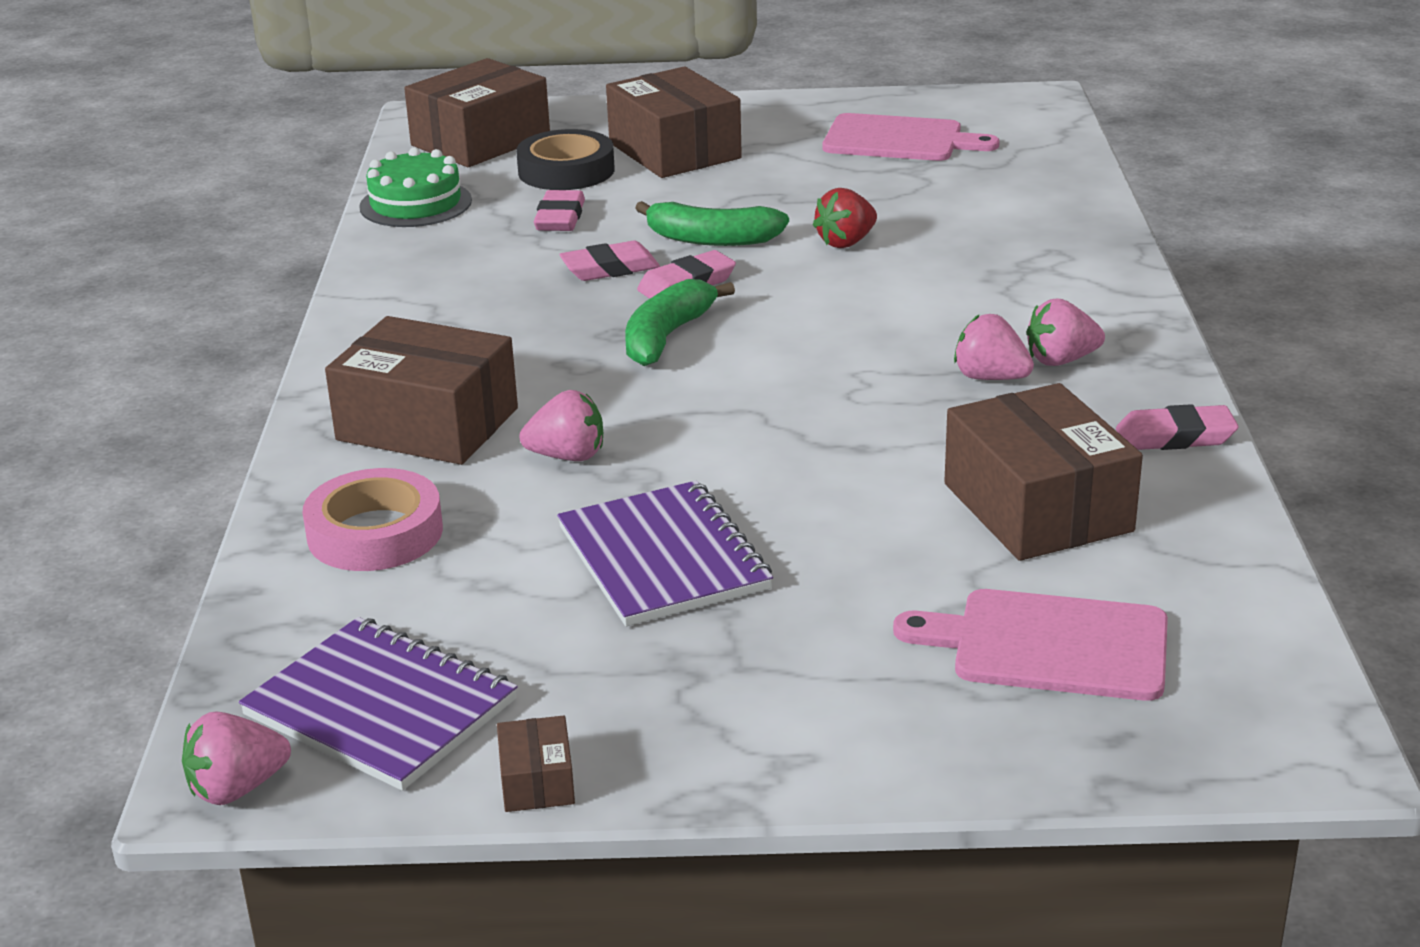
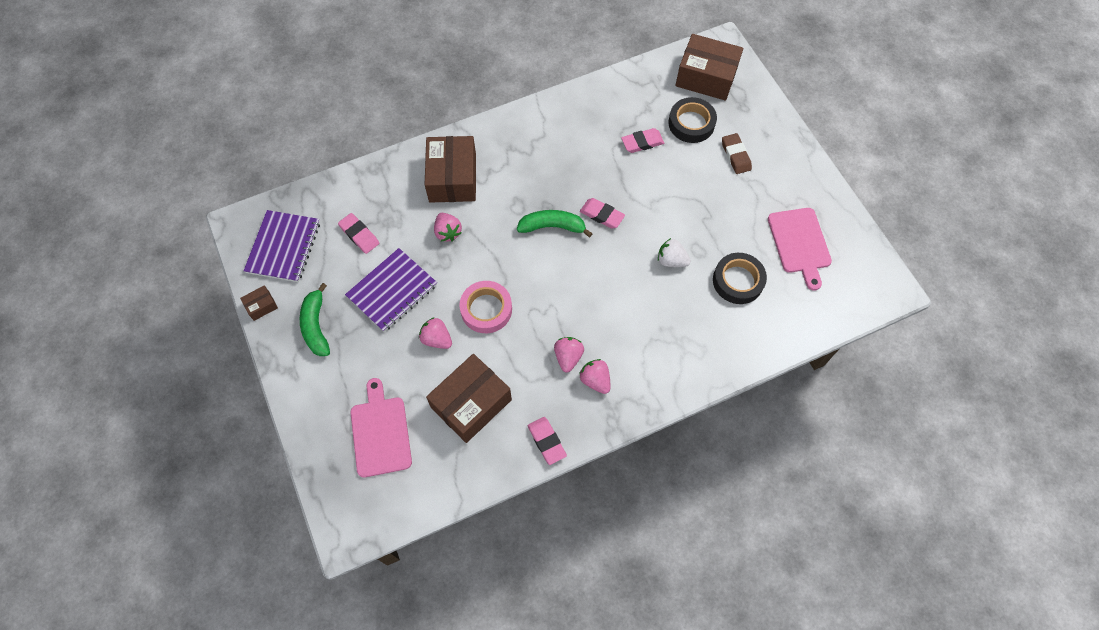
camera: 65 degrees right, 35 degrees up
pink strawberry [182,711,291,805] -> pink strawberry moved to [419,317,452,349]
pink tape [303,468,443,571] -> pink tape moved to [459,281,512,333]
green cake [359,148,472,227] -> none
pink eraser [559,241,660,281] -> pink eraser moved to [338,213,379,254]
brown box [606,67,742,178] -> brown eraser [722,133,752,174]
green banana [635,201,789,246] -> green banana moved to [300,283,330,356]
red strawberry [813,188,877,248] -> white strawberry [658,238,691,267]
none -> black tape [713,253,767,304]

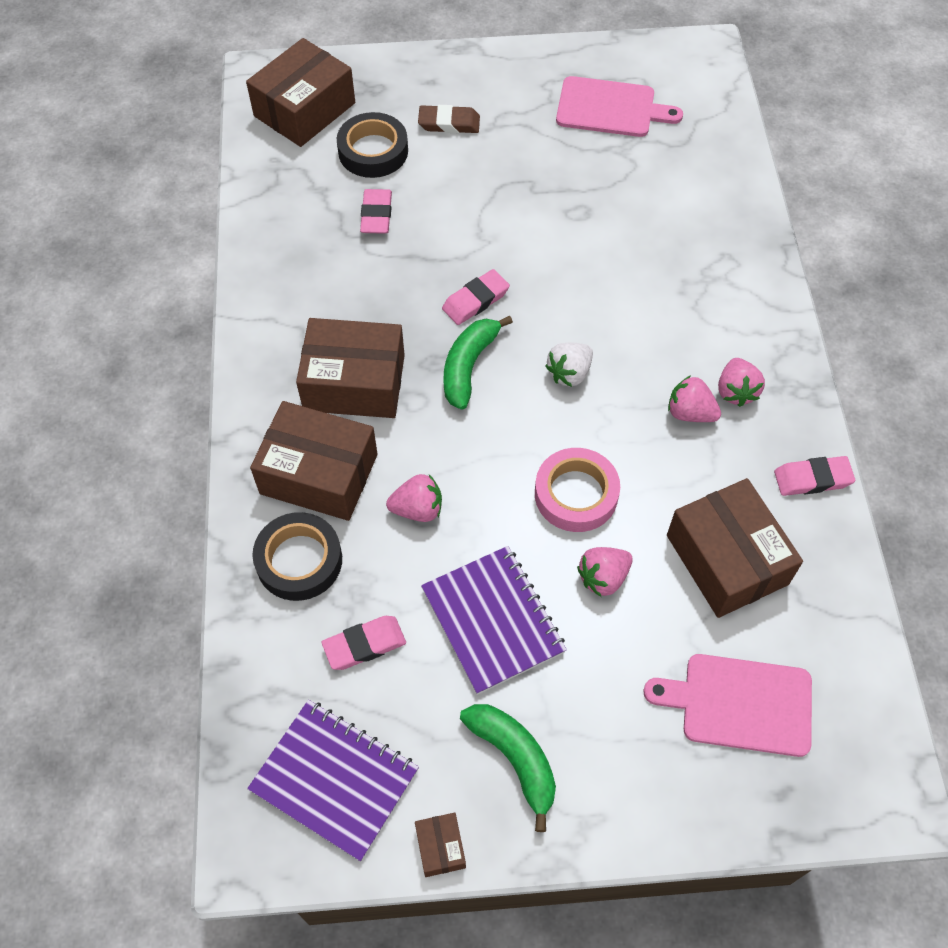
camera: 70 degrees left, 5 degrees down
green banana [300,283,330,356] -> green banana turned 135 degrees counterclockwise [460,704,556,832]
pink strawberry [579,359,611,394] -> pink strawberry turned 75 degrees counterclockwise [718,358,765,407]
white strawberry [658,238,691,267] -> white strawberry moved to [545,343,593,387]
black tape [713,253,767,304] -> black tape moved to [252,512,342,601]
none -> brown box [296,318,405,418]

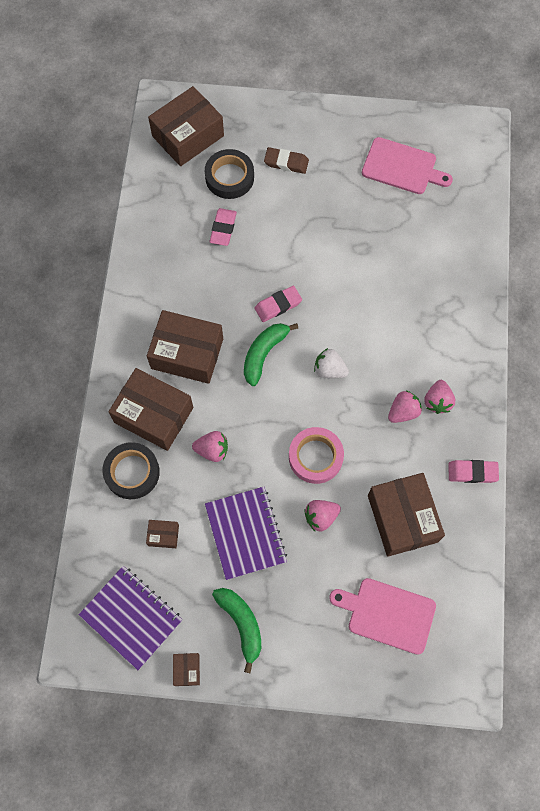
camera: 10 degrees right, 10 degrees up
pink eraser [322,616,406,670] -> brown box [146,520,179,548]
white strawberry [545,343,593,387] -> white strawberry turned 60 degrees clockwise [314,348,349,378]
pink strawberry [668,376,721,422] -> pink strawberry turned 105 degrees clockwise [388,390,422,423]

